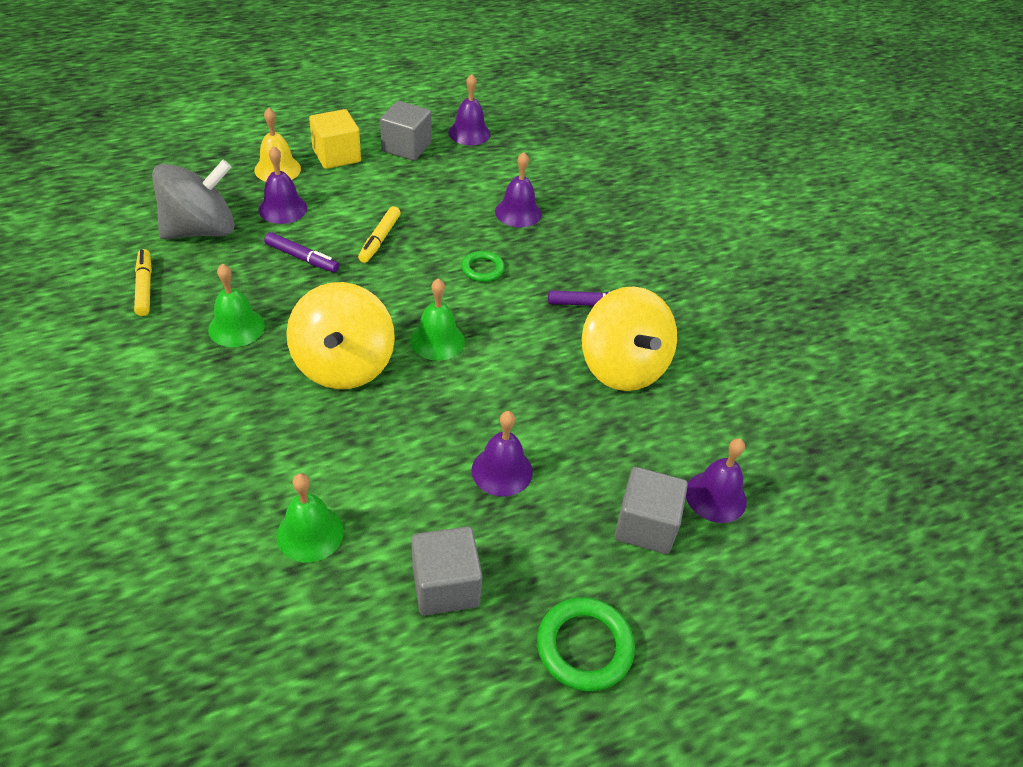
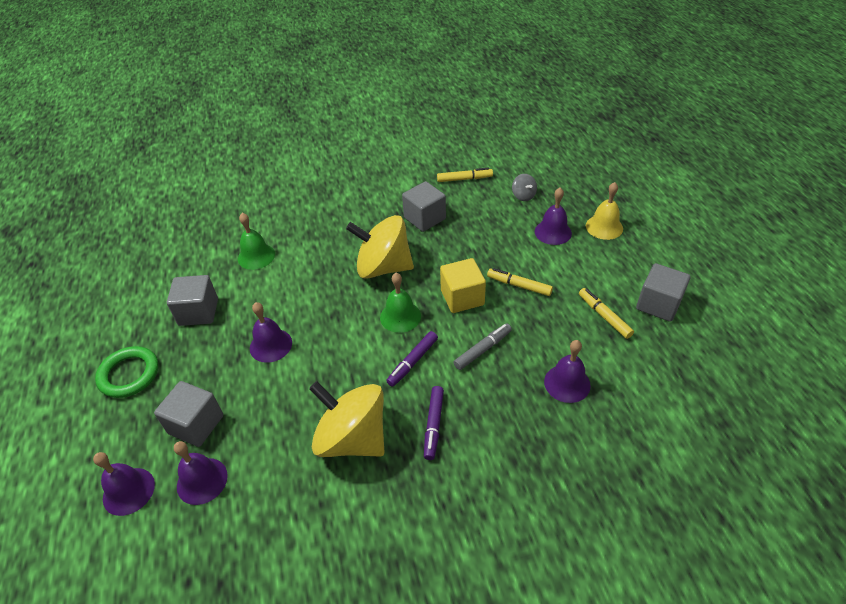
camera: 105 degrees right, 0 degrees up
grey spinning top [152,160,235,239] -> grey spinning top [512,174,537,201], size x0.42
green bell [208,264,265,347] -> grey cube [402,181,446,232]
purple marker [264,232,339,272] -> purple marker moved to [386,331,438,387]
yellow cube [309,109,361,169] -> yellow cube moved to [440,258,486,313]
purple bell [448,74,491,145] -> purple bell moved to [93,452,155,516]
green ring [462,251,505,282] -> grey marker [453,323,512,370]
yellow spinning top [582,286,677,391] -> yellow spinning top turned 45 degrees clockwise [309,381,385,457]
none -> yellow marker [579,288,634,339]

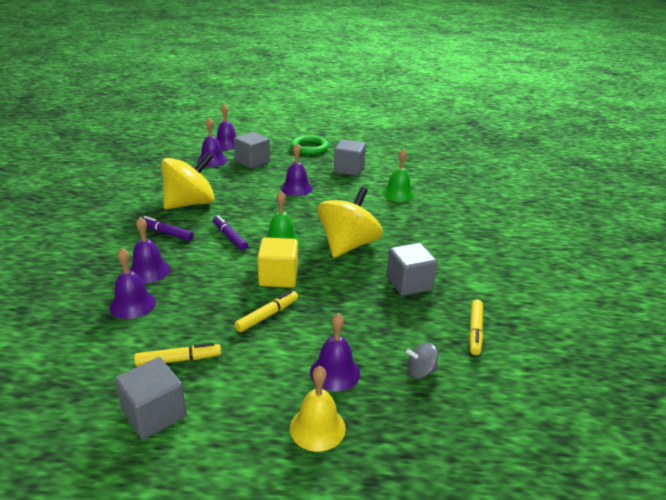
camera: 105 degrees right, 15 degrees down
grey marker [453,323,512,370] -> none
none -> purple bell [129,217,170,283]

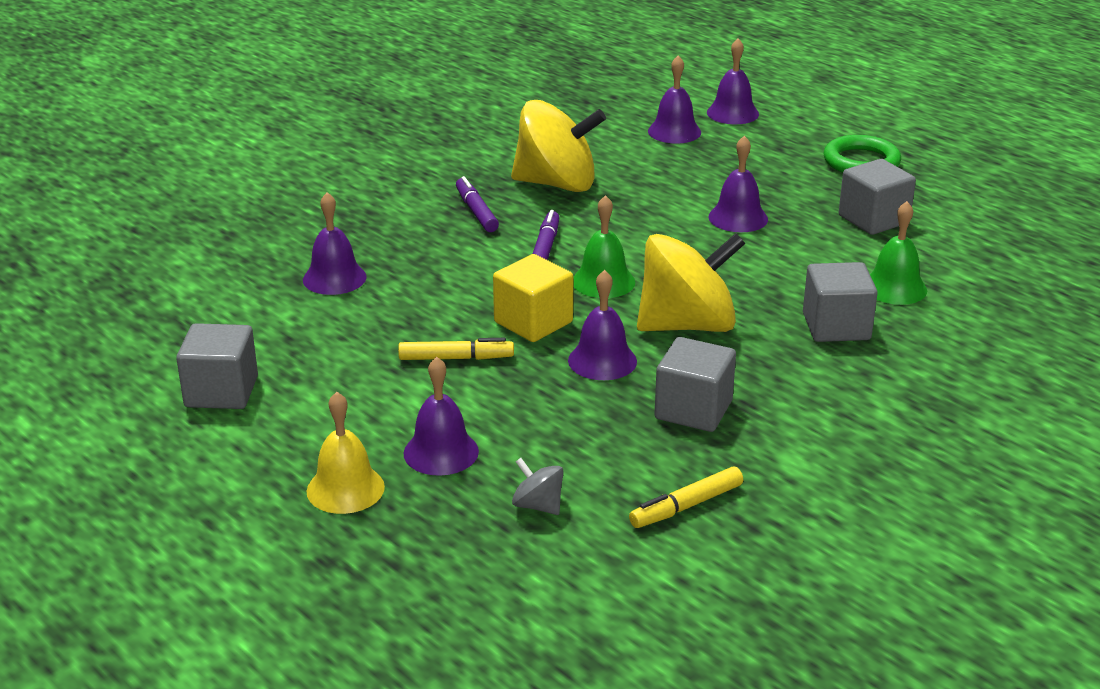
camera: 45 degrees right, 0 degrees up
purple bell [129,217,170,283] -> purple bell moved to [568,270,637,380]
yellow marker [134,343,221,367] -> none
grey cube [234,132,270,169] -> grey cube moved to [803,262,878,342]

